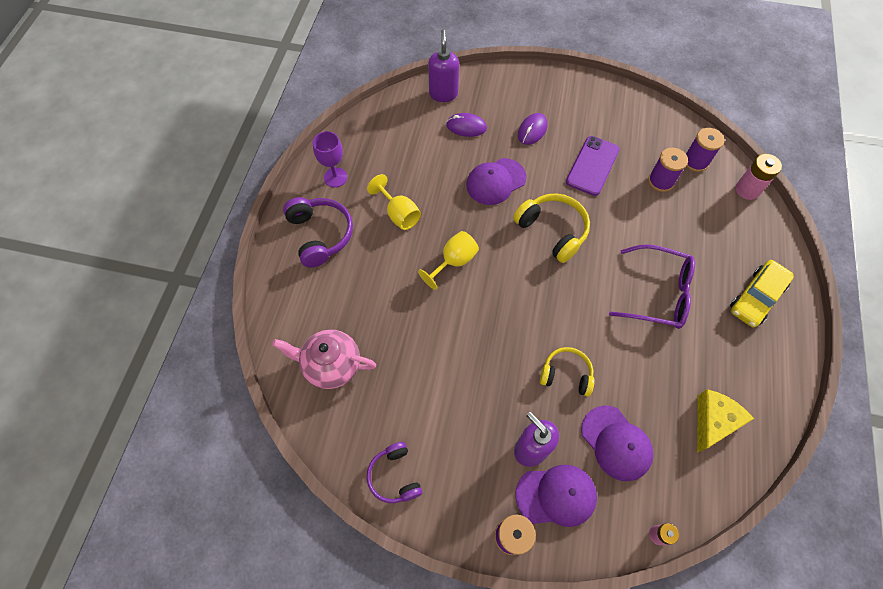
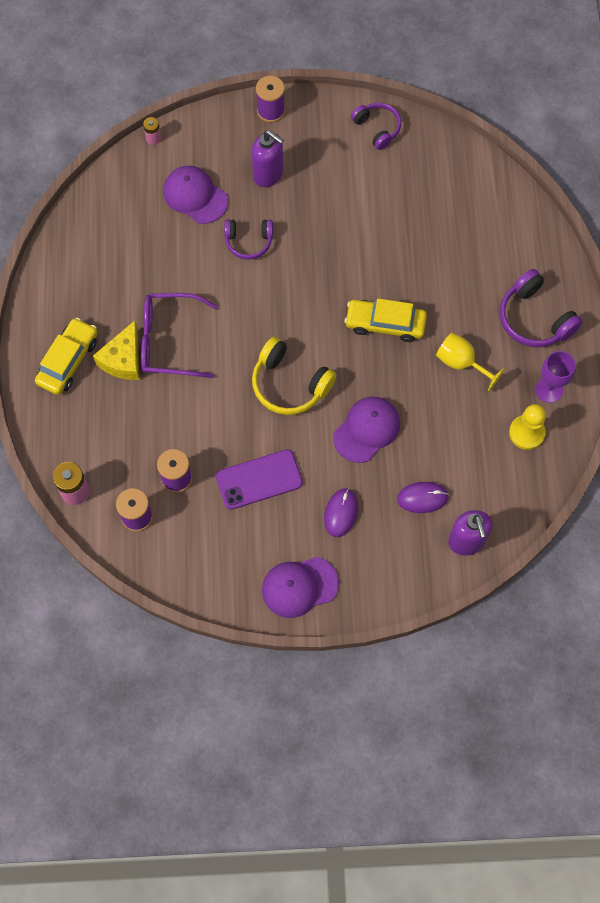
camera: 165 degrees right, 5 degrees up
pink teapot [272,329,376,389] -> none
yellow goblet [418,231,479,290] -> yellow car [345,298,427,342]
purple cap [515,465,597,527] -> purple cap moved to [262,557,339,618]
yellow headphones [540,347,595,397] -> purple headphones [224,219,273,260]
purple phone [566,136,620,196] -> purple phone turned 60 degrees clockwise [216,449,303,510]
yellow cheese [697,389,754,453] -> yellow cheese moved to [93,321,139,380]
none -> yellow pawn [509,404,546,450]

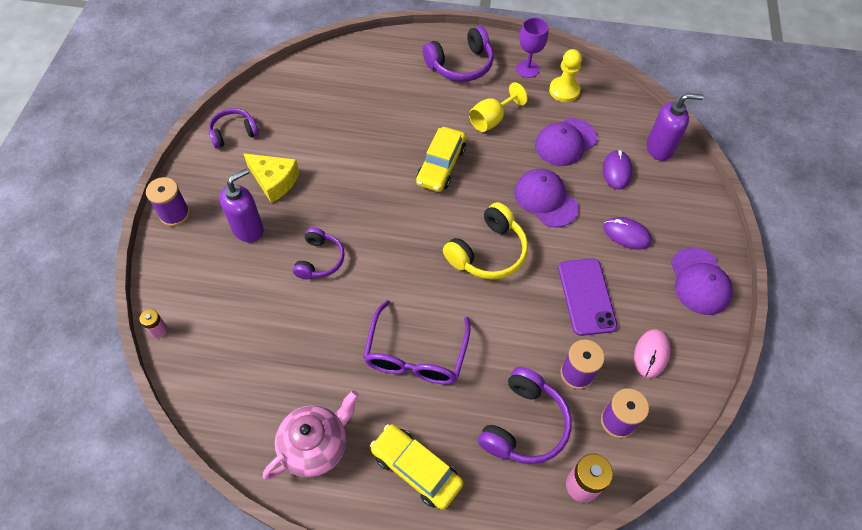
camera: 80 degrees left, 10 degrees down
yellow cheese [93,321,139,380] -> yellow cheese moved to [244,154,299,203]
purple cap [163,166,228,224] -> purple cap moved to [535,118,597,166]
none -> pink teapot [263,390,359,480]
none -> purple headphones [478,367,572,464]
none -> pink mouse [634,329,671,378]

